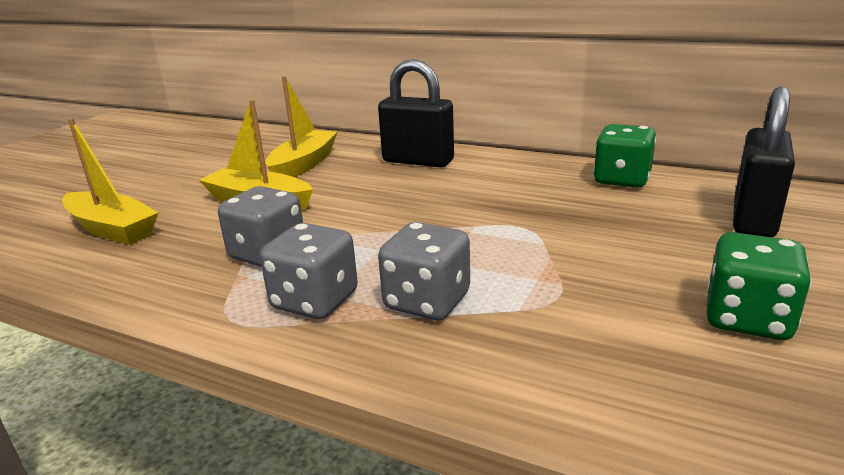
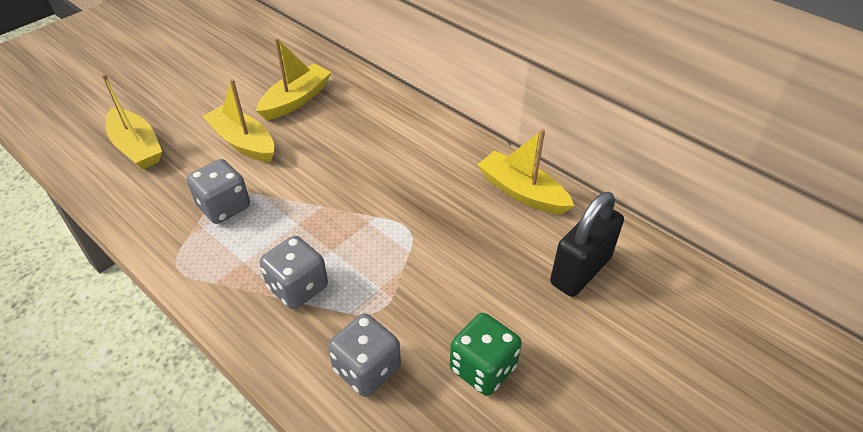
camera: 15 degrees right, 20 degrees up
grey dice [260,223,358,319] -> grey dice moved to [328,313,401,397]
black padlock [378,59,454,167] -> none
green dice [593,124,657,188] -> yellow boat [478,129,574,214]

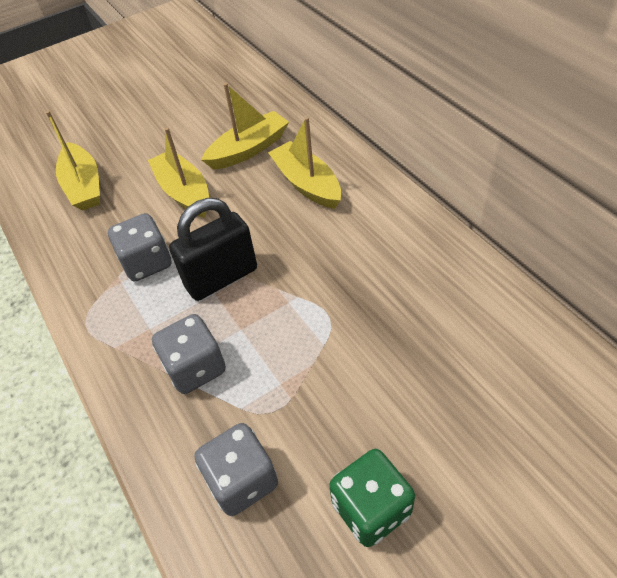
camera: 20 degrees right, 5 degrees up
yellow boat [478,129,574,214] -> yellow boat moved to [268,117,341,209]
black padlock [550,192,624,297] -> black padlock moved to [169,198,257,301]

